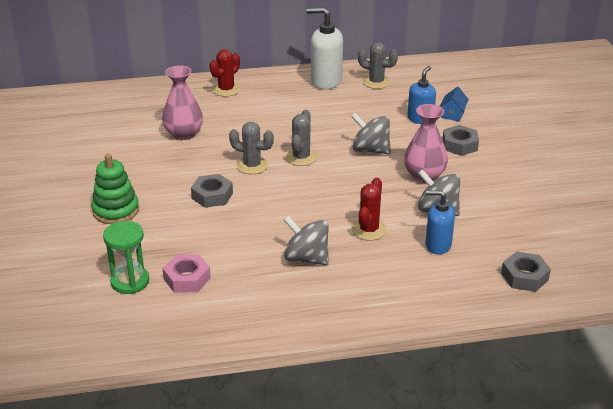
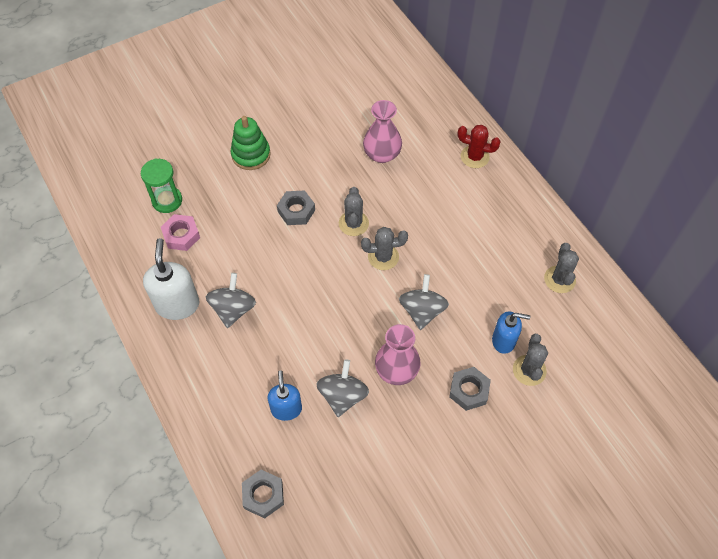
camera: 70 degrees right, 25 degrees up
white soap dispenser [306,7,343,89] -> white soap dispenser moved to [143,238,200,320]
red cactus [351,178,387,241] -> none
blue house [440,87,469,121] -> grey cactus [513,334,548,386]

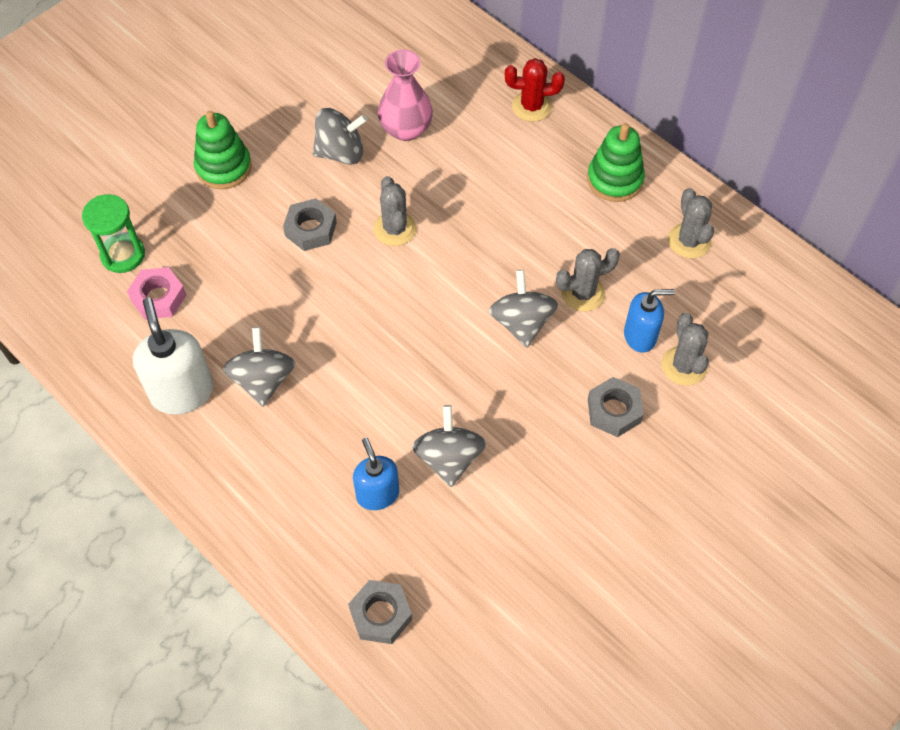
camera: 15 degrees left, 0 degrees up
grey cactus [361,227,408,270] -> grey cactus moved to [556,248,620,312]
pink vase [375,324,421,385] -> none
none -> grey spinning top [313,108,367,165]
none -> green stacking toy [587,123,645,202]

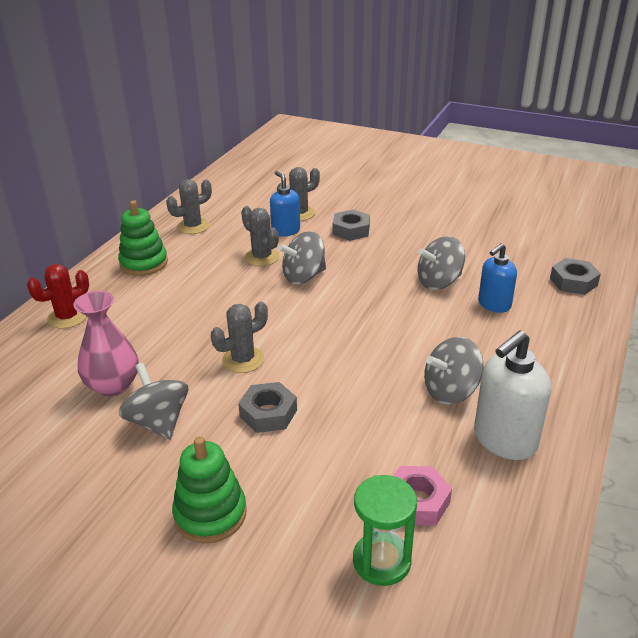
camera: 110 degrees left, 25 degrees down
red cactus [505,58,565,122] -> red cactus turned 75 degrees clockwise [27,264,89,329]

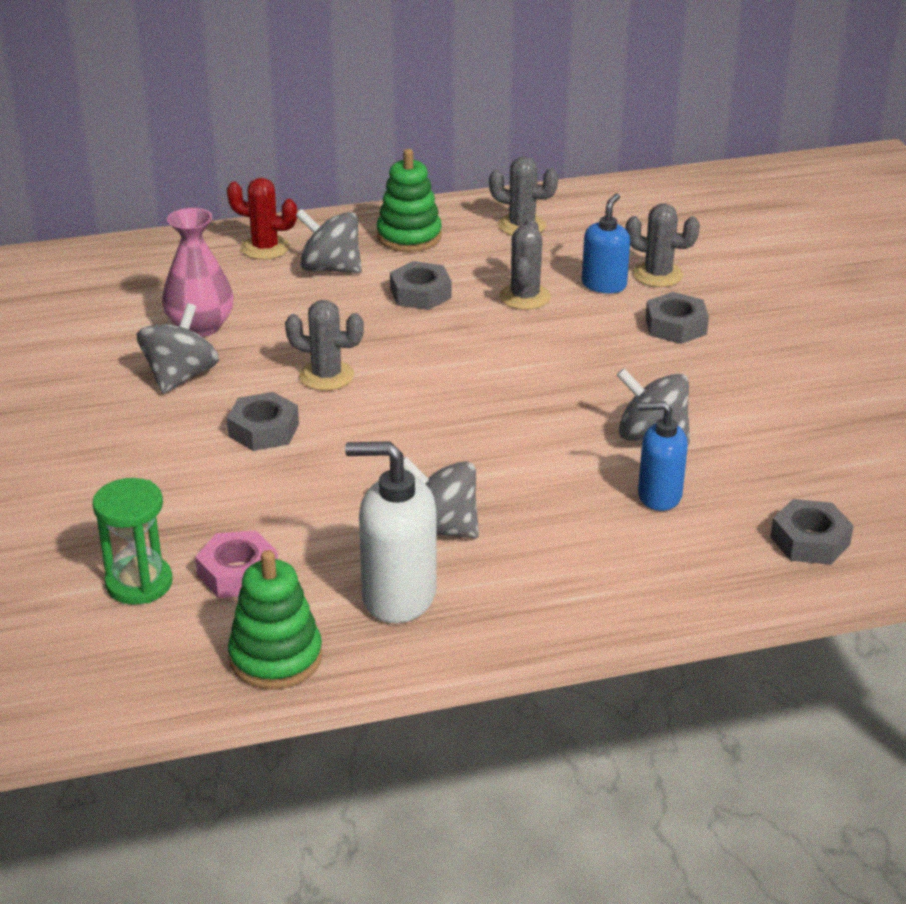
camera: 50 degrees right, 0 degrees up
green stacking toy [172,436,247,543] -> green stacking toy moved to [228,550,323,689]
grey spinning top [278,231,326,284] -> grey spinning top moved to [296,209,362,274]
none -> grey nut [390,261,452,310]

